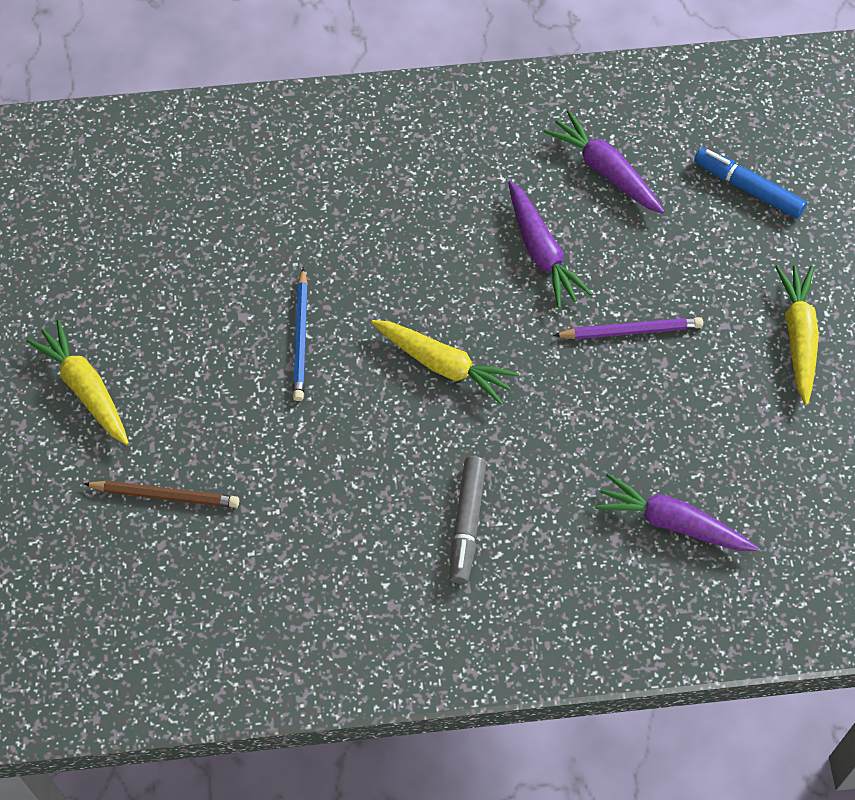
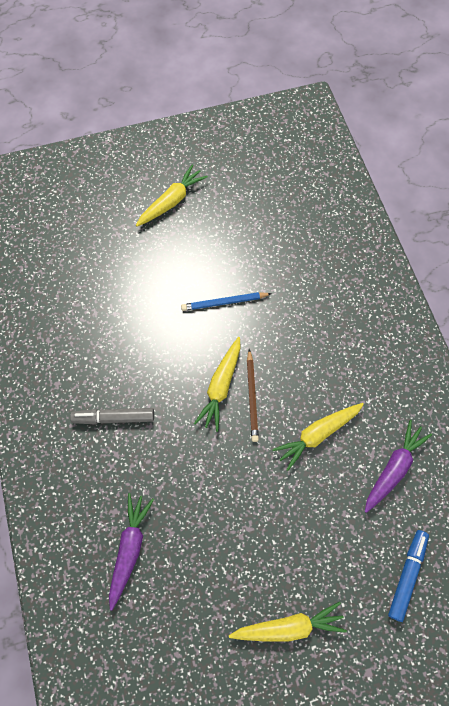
camera: 80 degrees right, 5 degrees up
brown pencil [84,481,239,508] -> brown pencil moved to [247,349,259,442]
purple carrot [508,181,593,308] -> yellow carrot [272,403,364,471]
purple pencil [553,317,703,339] -> none

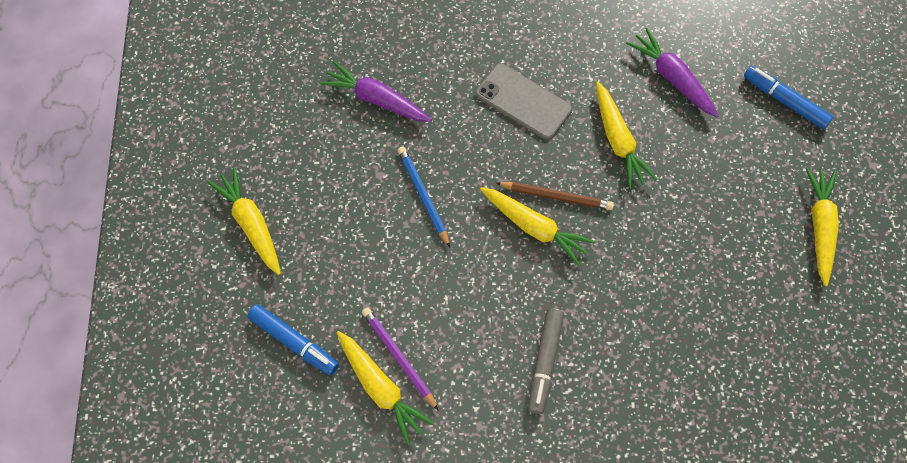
camera: 75 degrees left, 0 degrees up
purple carrot [109,493,154,610] -> purple carrot moved to [320,61,432,122]
blue pencil [181,292,272,311] -> blue pencil turned 150 degrees clockwise [398,146,450,247]
none -> blue marker [247,304,339,375]
none -> yellow carrot [337,331,434,445]
none -> purple pencil [362,307,439,411]
none -> grey phone [476,64,572,140]

